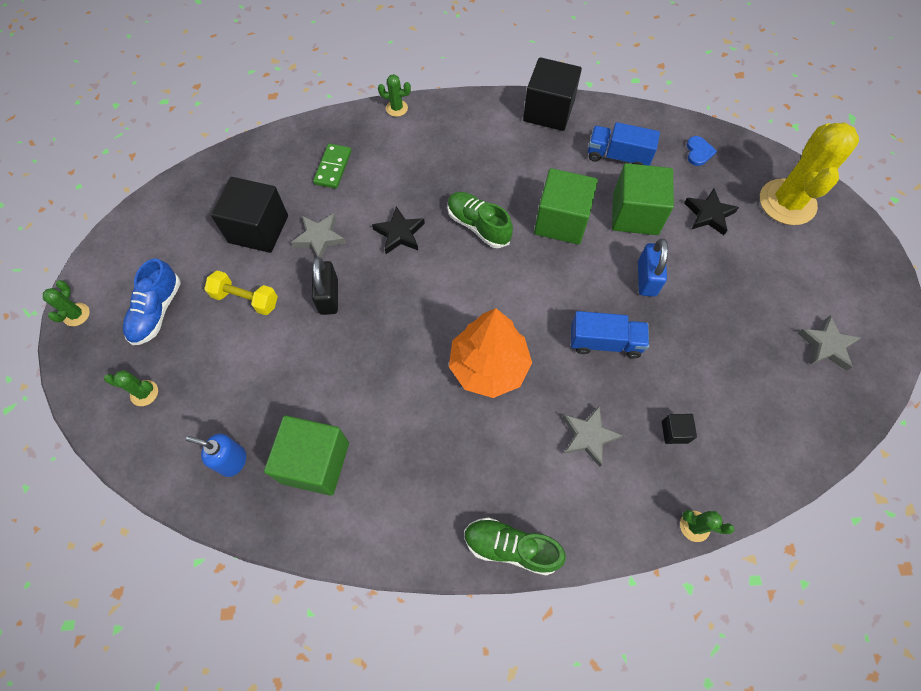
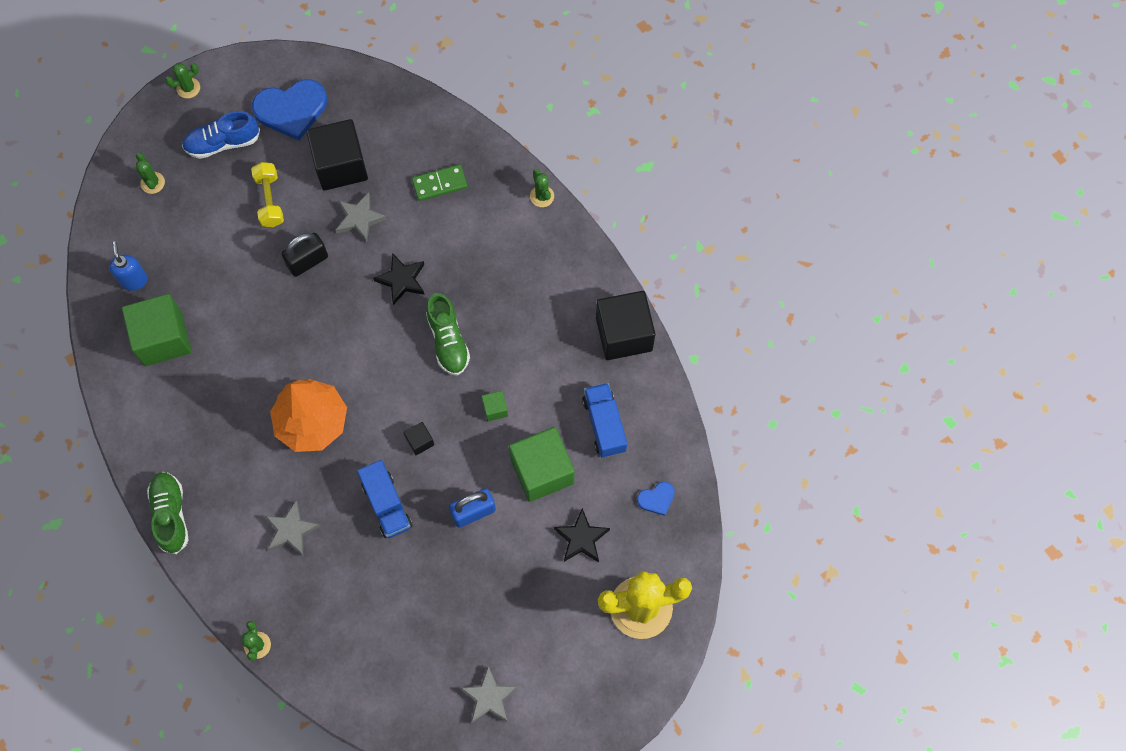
camera: 60 degrees right, 5 degrees up
green shoe [447,192,513,248] -> green shoe turned 150 degrees clockwise [426,293,470,376]
green cube [534,168,598,244] -> green cube [481,391,508,421], size x0.44
black cube [662,414,697,444] -> black cube moved to [404,422,434,455]
none -> blue heart [252,79,327,141]

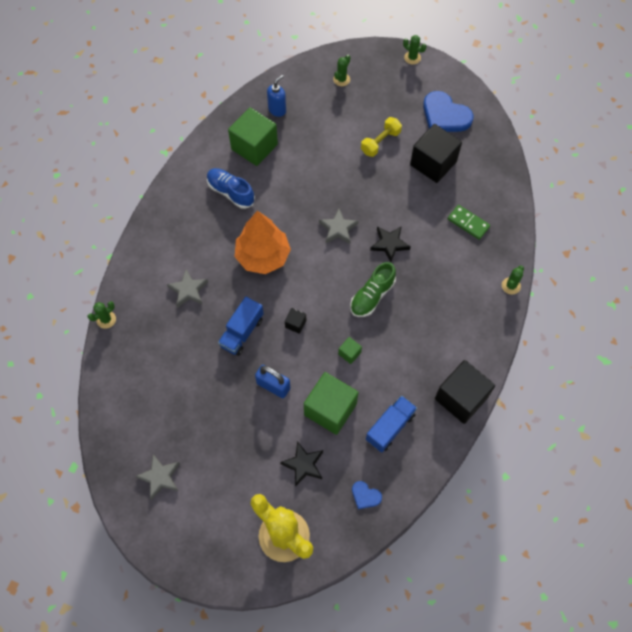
camera: 55 degrees right, 5 degrees down
green shoe [147,472,189,554] -> none
blue shoe [182,111,260,159] -> blue shoe moved to [207,168,255,209]
black padlock [282,233,328,277] -> none
grey star [336,192,387,243] -> grey star moved to [319,209,358,244]

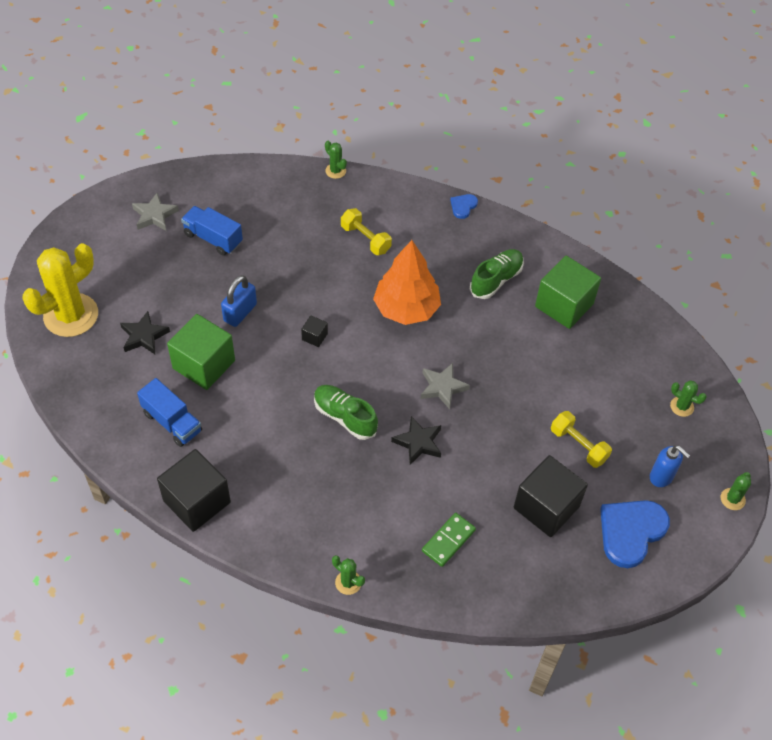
camera: 90 degrees right, 10 degrees down
grey star [167,270,208,308] -> yellow dumbbell [341,208,392,255]
blue shoe [207,168,255,209] -> green shoe [470,249,524,299]
blue truck [218,297,264,356] -> blue truck moved to [181,206,243,255]
blue soap dispenser [267,75,286,117] -> blue soap dispenser moved to [650,445,690,487]
green cube [338,337,362,364] -> none
blue heart [352,481,382,509] -> blue heart moved to [450,194,478,219]

